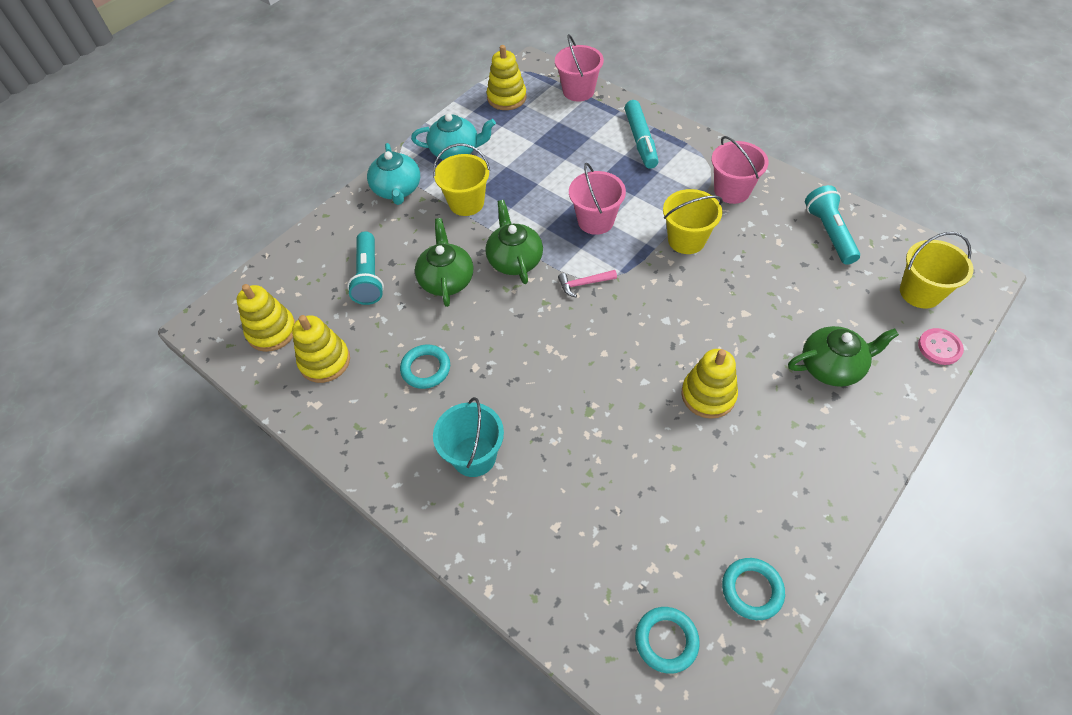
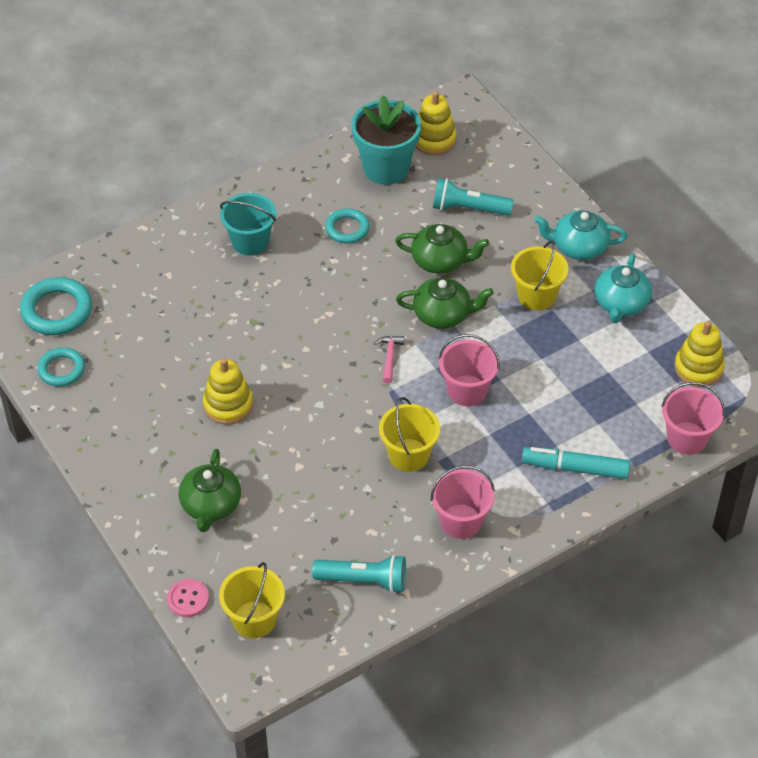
camera: 105 degrees right, 5 degrees down
yellow stacking toy [292,315,350,383] -> turquoise flower pot [351,95,421,185]
turquoise ring [635,607,700,674] -> turquoise ring [20,277,92,335], size x1.55

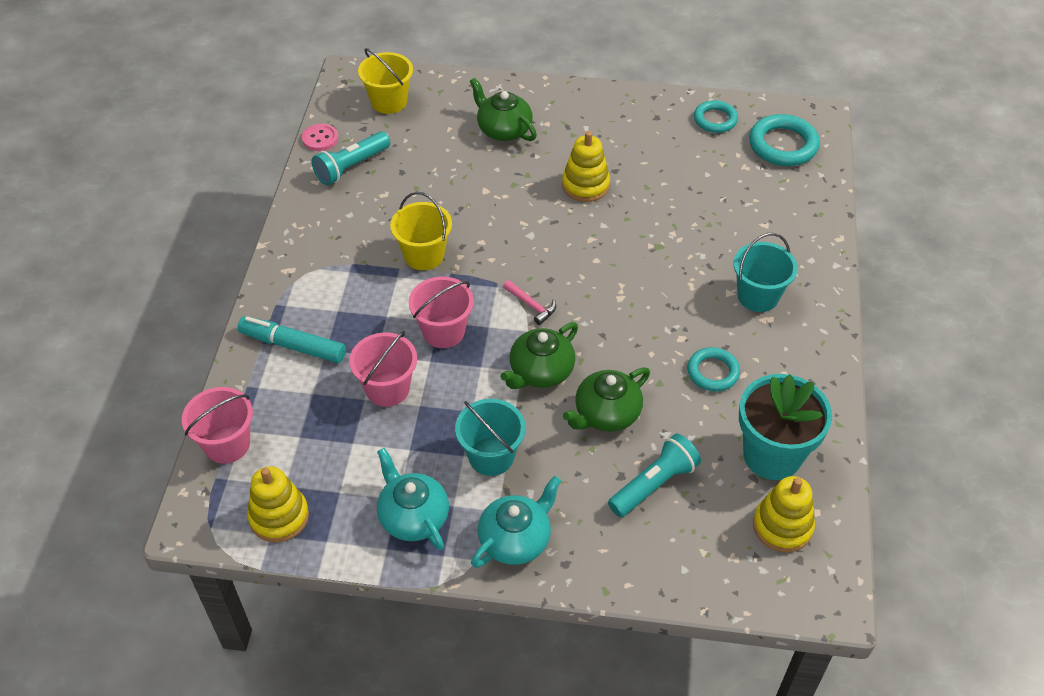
camera: 130 degrees right, 0 degrees up
pink button [167,579,209,617] -> pink button moved to [302,124,338,151]
pink bucket [431,465,495,539] -> pink bucket moved to [349,331,417,407]
yellow bucket [511,241,568,311] -> turquoise bucket [455,399,526,476]
turquoise marker [522,447,630,479] -> turquoise marker turned 120 degrees counterclockwise [237,316,346,363]

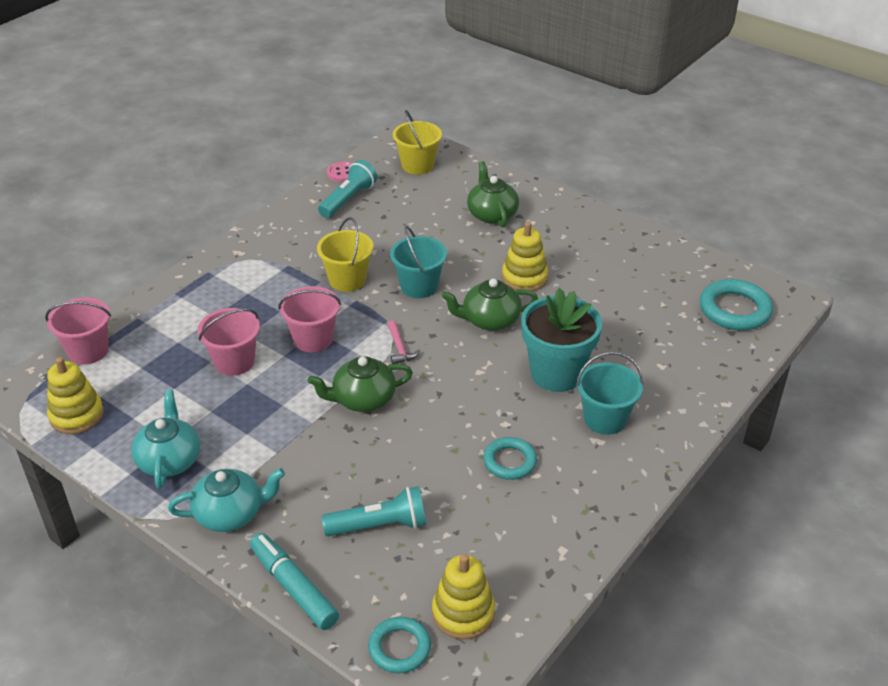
camera: 30 degrees right, 10 degrees down
turquoise marker [237,316,346,363] -> turquoise marker moved to [250,533,339,630]
turquoise flashlight [312,132,390,185] -> turquoise flashlight turned 135 degrees clockwise [318,160,377,218]
turquoise bucket [455,399,526,476] -> turquoise bucket moved to [390,226,447,298]
green teapot [563,367,650,432] -> green teapot moved to [441,279,538,331]
turquoise ring [694,100,738,133] -> turquoise ring moved to [368,617,431,673]
turquoise flower pot [739,374,832,480] -> turquoise flower pot moved to [521,288,602,392]

